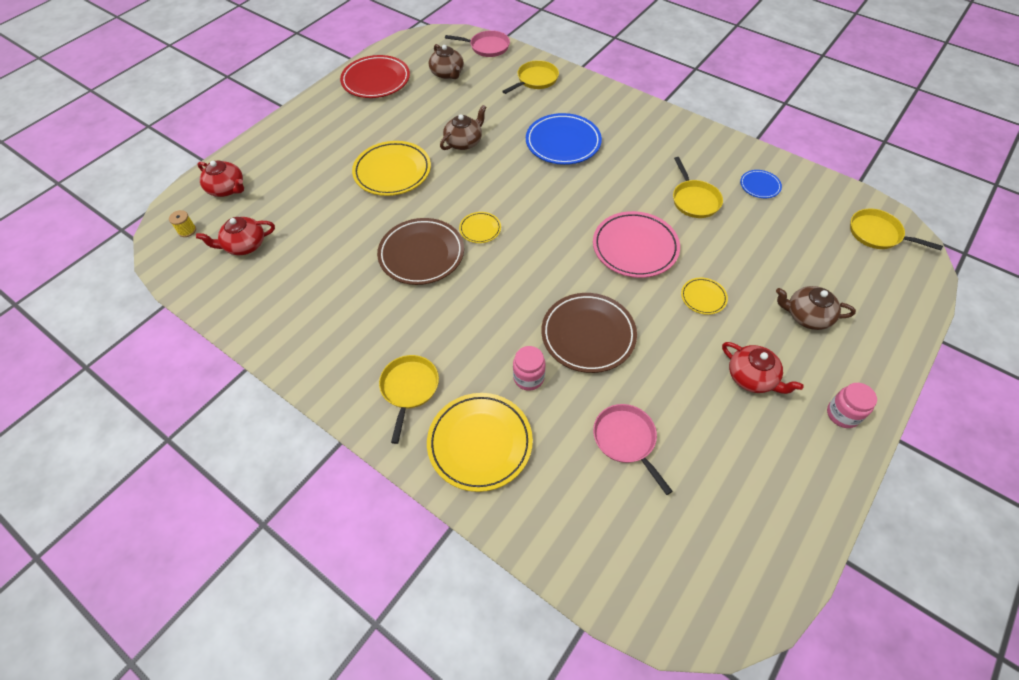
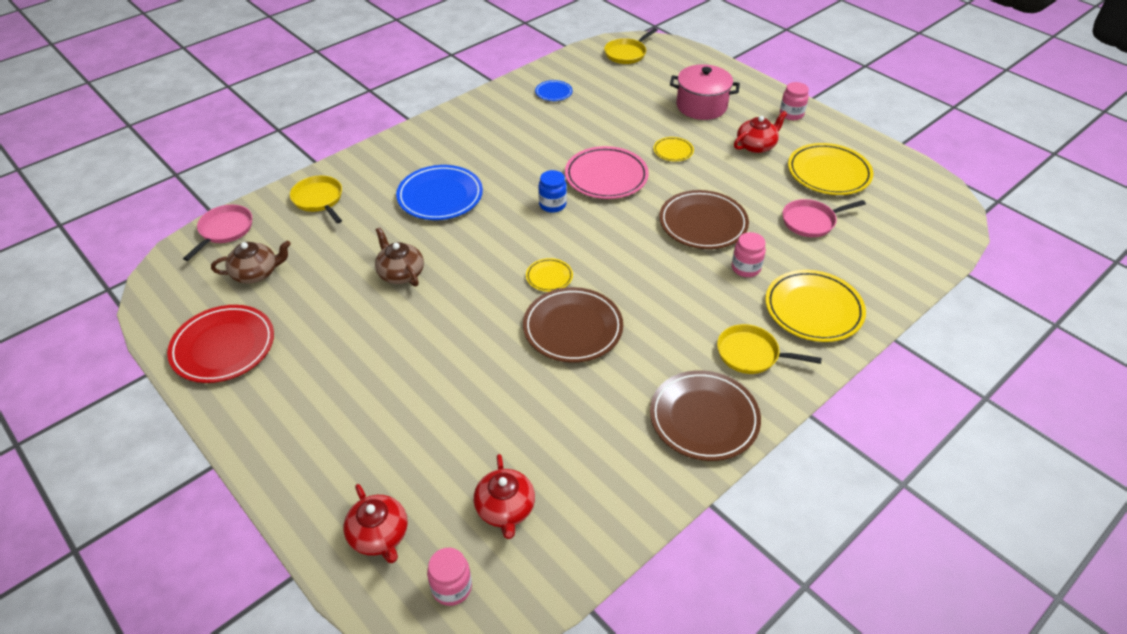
camera: 80 degrees left, 10 degrees down
yellow spool [169,210,196,237] -> pink jar [427,548,472,606]
red teapot [197,160,244,197] -> red teapot turned 105 degrees clockwise [343,484,408,563]
yellow plate [352,141,431,196] -> yellow plate moved to [788,143,873,195]
yellow pan [673,157,723,218] -> none
brown teapot [776,286,856,330] -> pink pot [670,64,740,120]
none -> blue jar [538,170,567,213]
none -> brown plate [650,370,761,461]

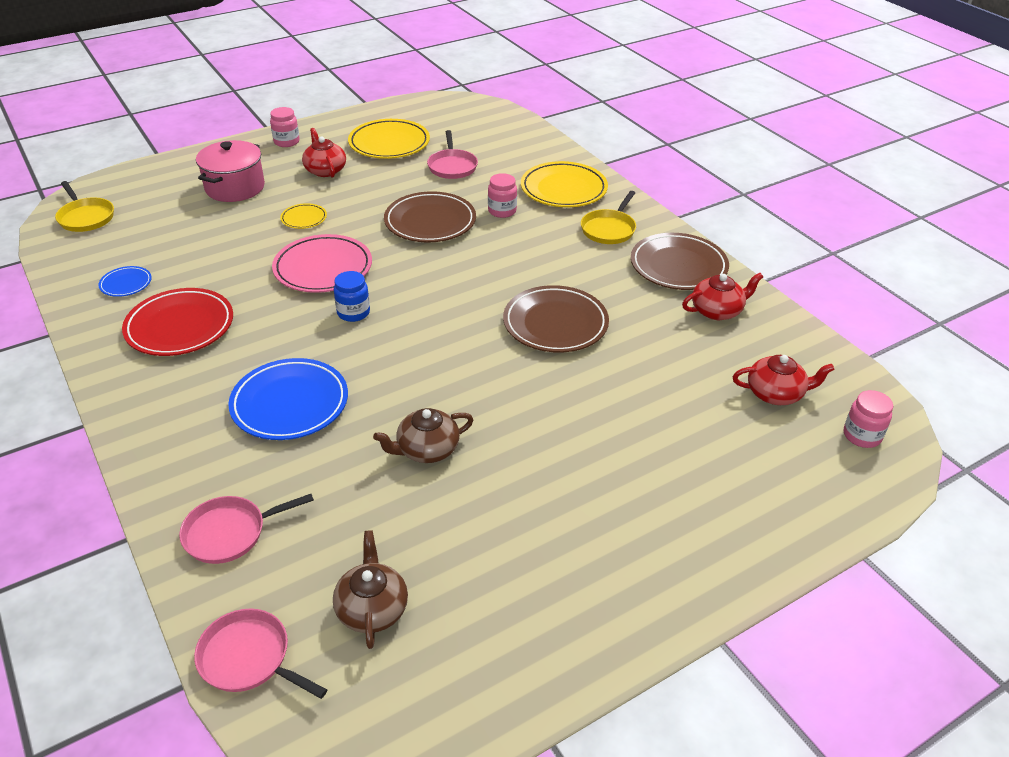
camera: 80 degrees left, 5 degrees down
red plate [167,305,274,383] -> red plate moved to [122,288,233,356]
yellow pan [290,176,342,223] -> pink pan [179,494,314,564]
red teapot [343,484,408,563] -> red teapot moved to [682,273,763,320]
yellow plate [526,258,573,292] -> none

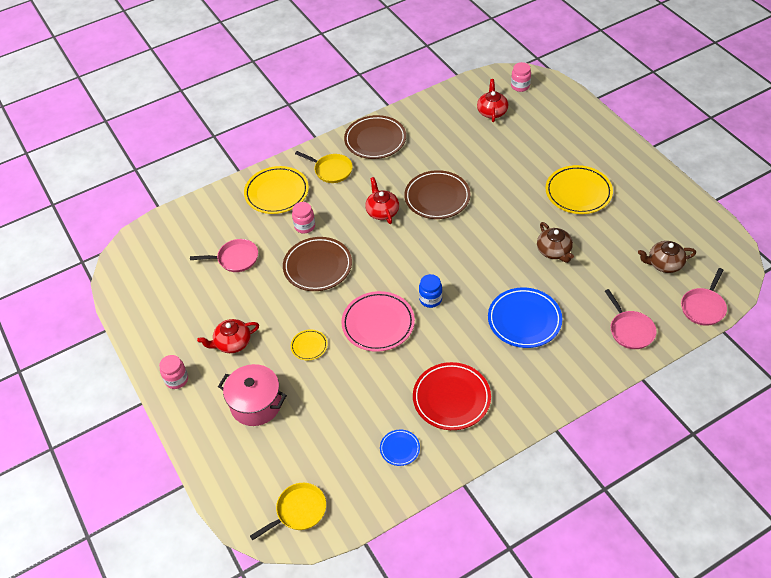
camera: 85 degrees left, 10 degrees up
yellow plate [348,119,430,159] -> yellow plate moved to [545,165,613,214]
red teapot [682,273,763,320] -> red teapot moved to [365,177,399,224]

